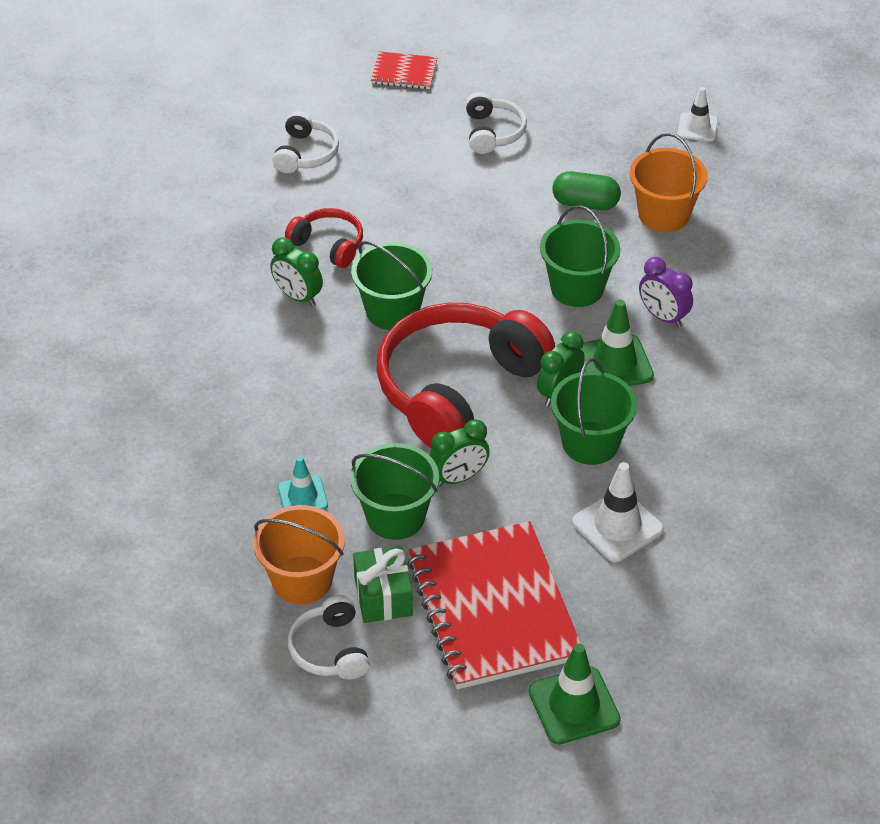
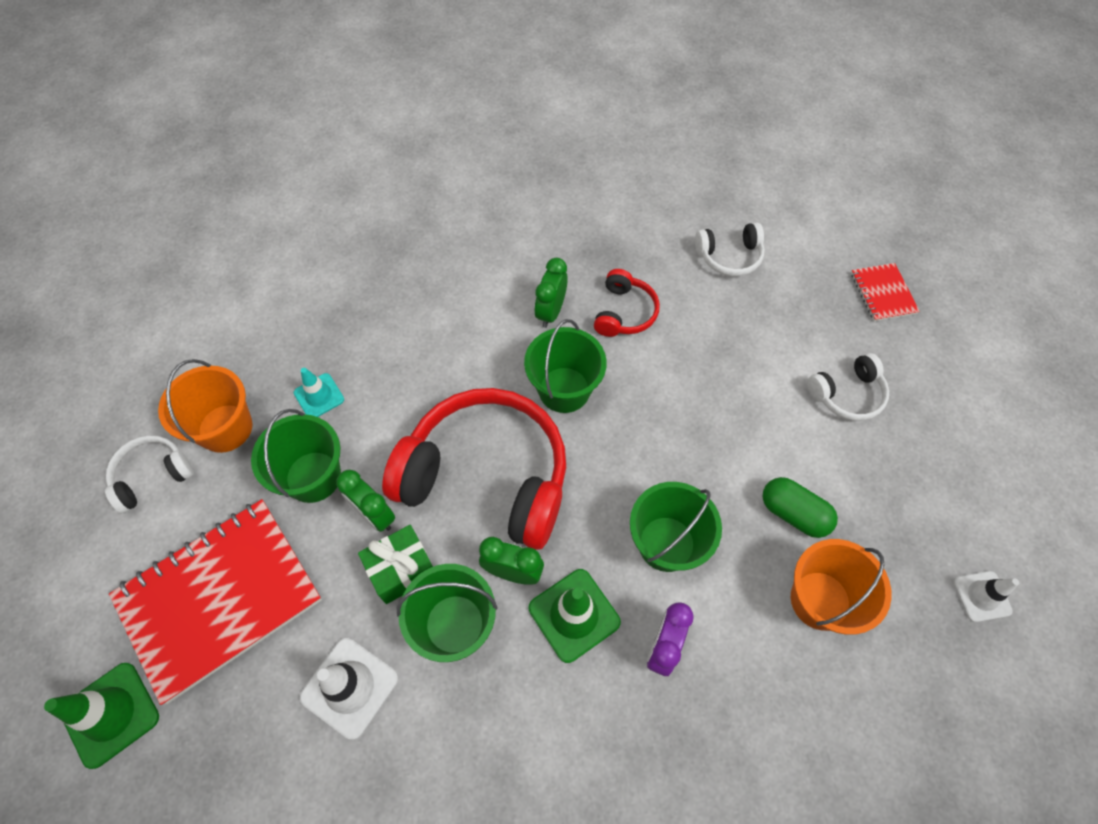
camera: 70 degrees right, 15 degrees up
green gift [353,546,413,623] -> green gift moved to [358,525,433,604]
green capsule [553,171,621,210] -> green capsule turned 45 degrees counterclockwise [763,477,838,538]

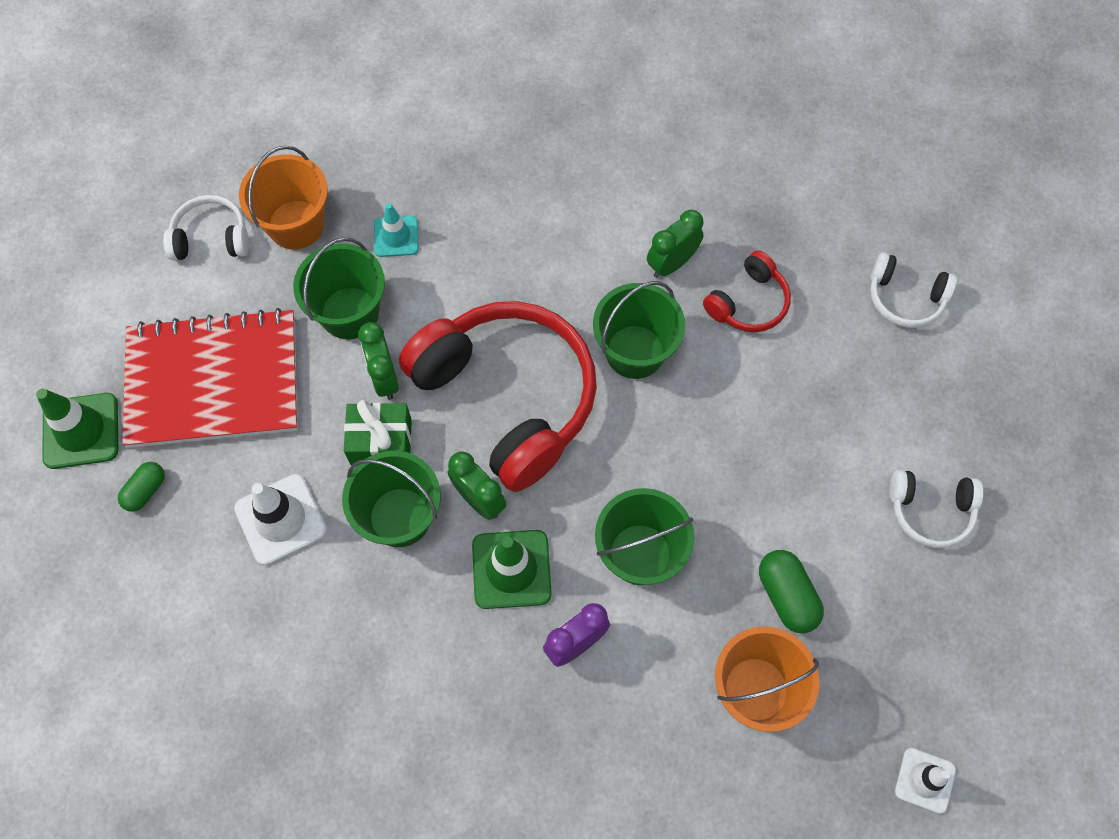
camera: 30 degrees right, 5 degrees up
red notebook [851,263,920,321] -> none
none -> green capsule [118,462,165,512]

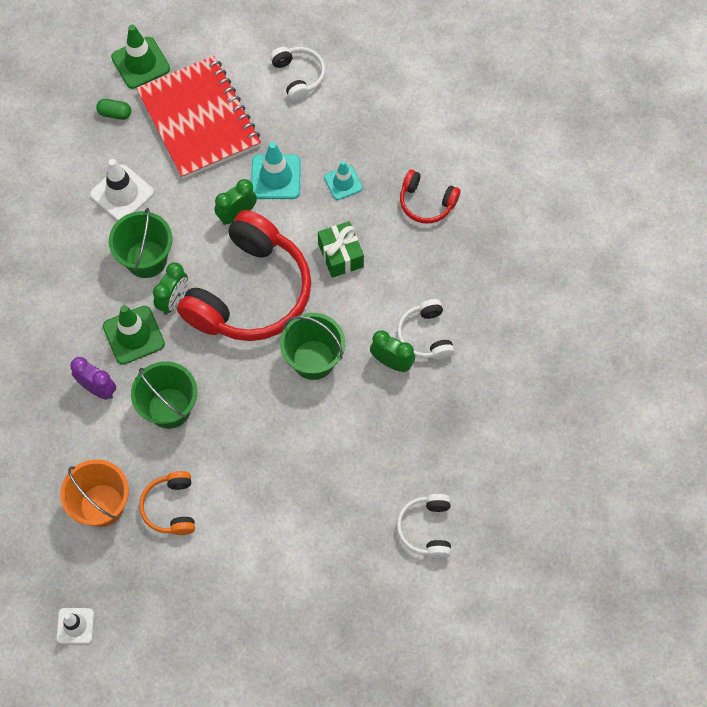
camera: 70 degrees right, 0 degrees up
orange bucket [239,146,328,249] -> none
green bucket [293,237,385,339] -> turquoise traffic cone [251,142,301,199]
green gift [344,400,412,466] -> green gift moved to [318,221,364,278]
red headphones [703,250,791,332] -> red headphones moved to [400,170,460,224]
green capsule [759,550,824,633] -> orange headphones [139,471,195,535]
white headphones [889,470,983,548] -> white headphones moved to [397,299,454,359]

